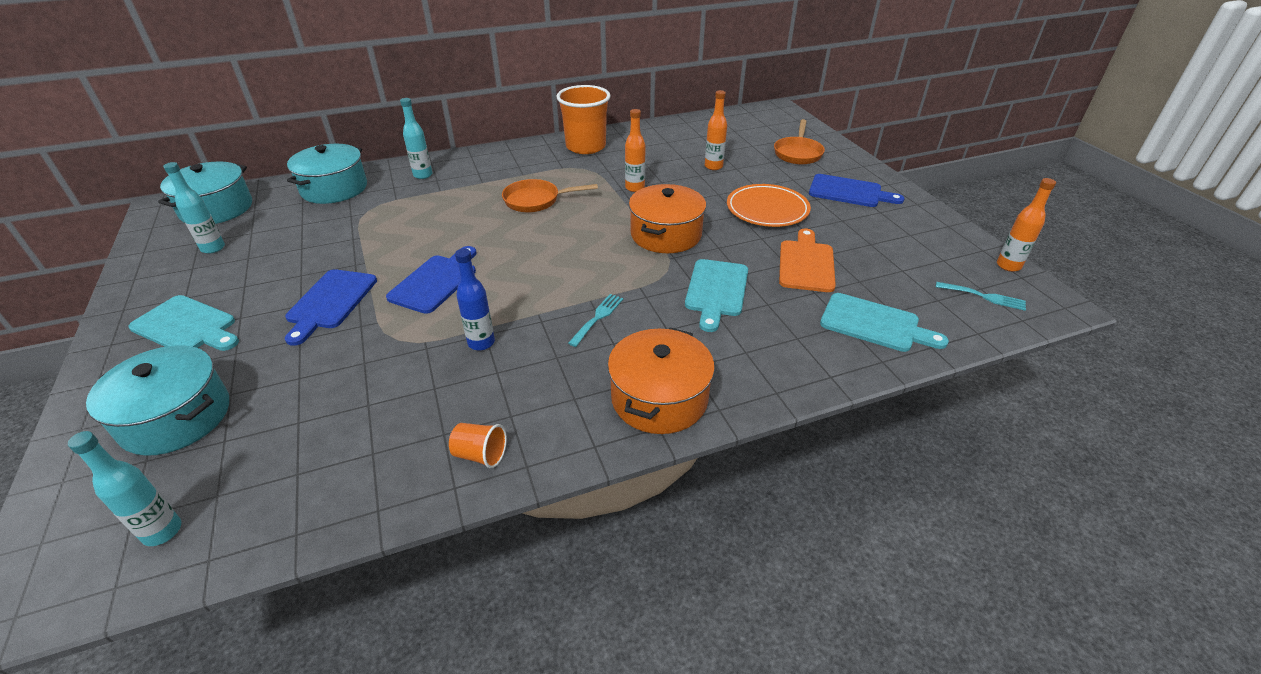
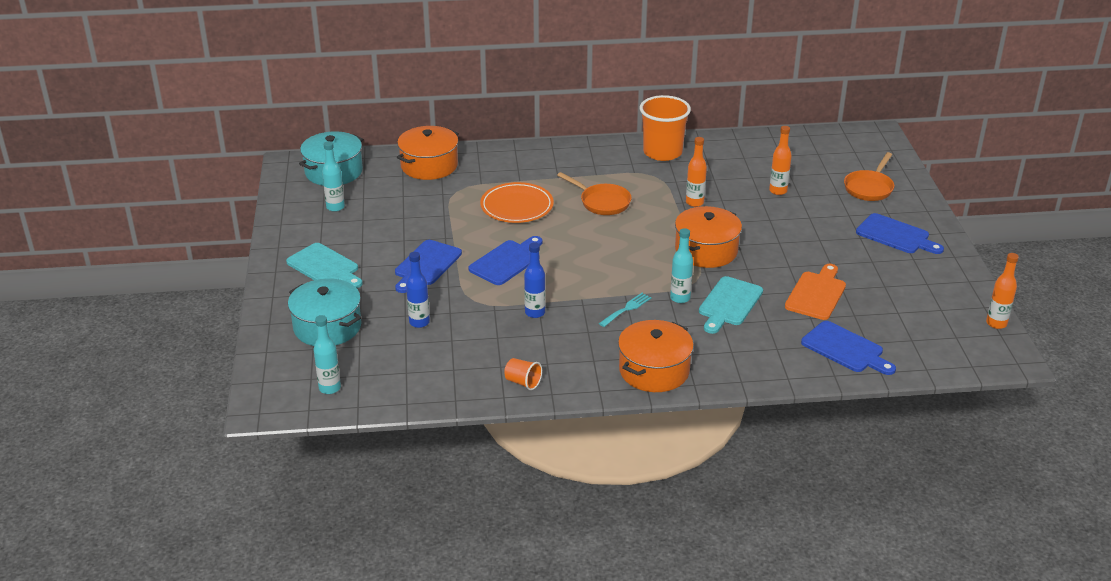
camera: 15 degrees right, 5 degrees down
turquoise pot [287,144,367,204] -> orange pot [397,126,459,180]
turquoise bottle [400,98,432,179] -> turquoise bottle moved to [670,228,693,303]
orange pan [502,179,598,212] -> orange pan turned 150 degrees counterclockwise [557,172,632,215]
orange plate [727,184,811,227] -> orange plate moved to [480,182,554,223]
turquoise cutting board [820,293,949,352] -> blue cutting board [801,321,896,375]
turquoise fork [936,282,1026,311] -> none
none -> blue bottle [406,252,430,328]

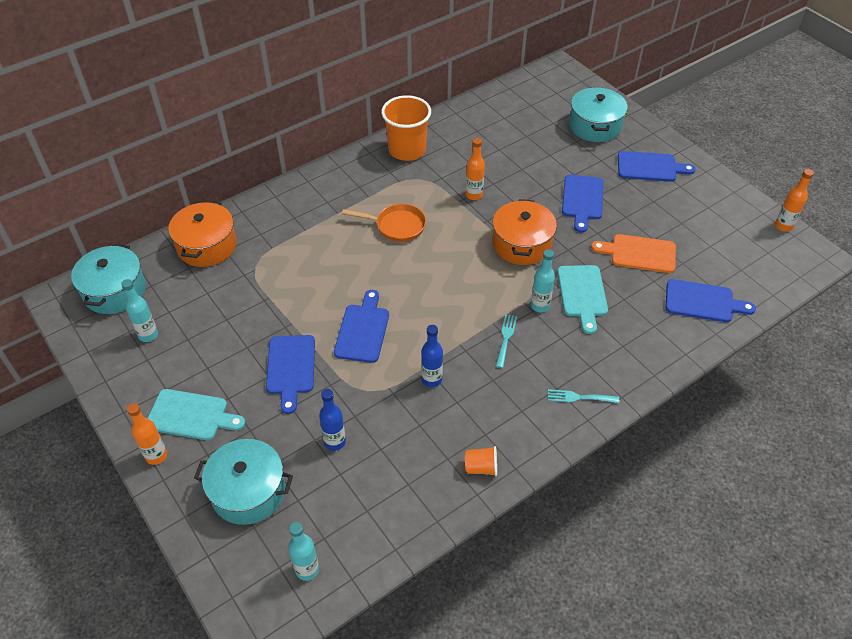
camera: 30 degrees left, 15 degrees up
orange plate [480,182,554,223] -> none
orange pot [618,320,694,392] -> turquoise fork [548,389,619,403]
orange bottle [769,126,792,195] -> orange bottle moved to [127,403,167,465]
orange cutting board [785,264,846,320] -> orange cutting board turned 75 degrees counterclockwise [591,234,676,273]
orange pan [844,152,894,201] -> turquoise pot [569,87,628,142]
none -> blue cutting board [562,175,604,233]

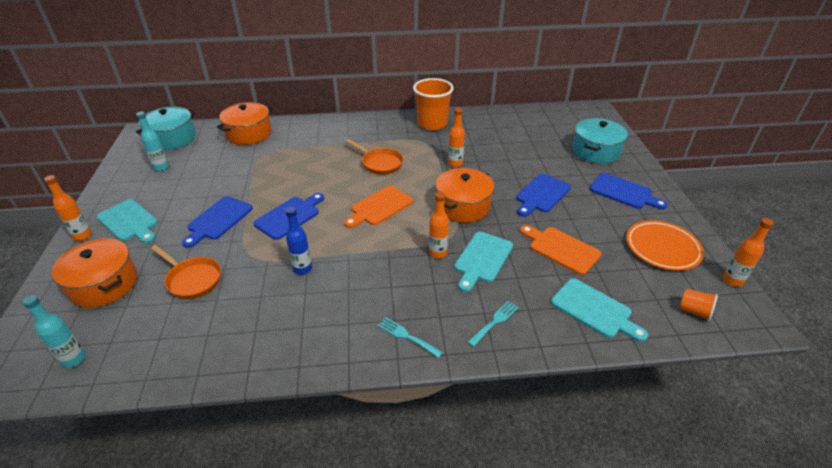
camera: 30 degrees right, 10 degrees down
turquoise pot [194,439,293,525] -> orange pot [52,238,137,308]
blue bottle [319,389,346,451] -> orange pan [151,245,221,299]
orange cup [465,446,497,476] -> orange cup moved to [680,289,718,321]
turquoise fork [496,314,517,368] -> turquoise fork moved to [468,301,519,347]
turquoise bottle [531,249,555,312] -> orange bottle [429,192,449,259]
blue cutting board [666,279,756,322] -> turquoise cutting board [551,278,648,342]
none -> orange cutting board [344,185,413,228]
none -> orange plate [626,220,704,271]

